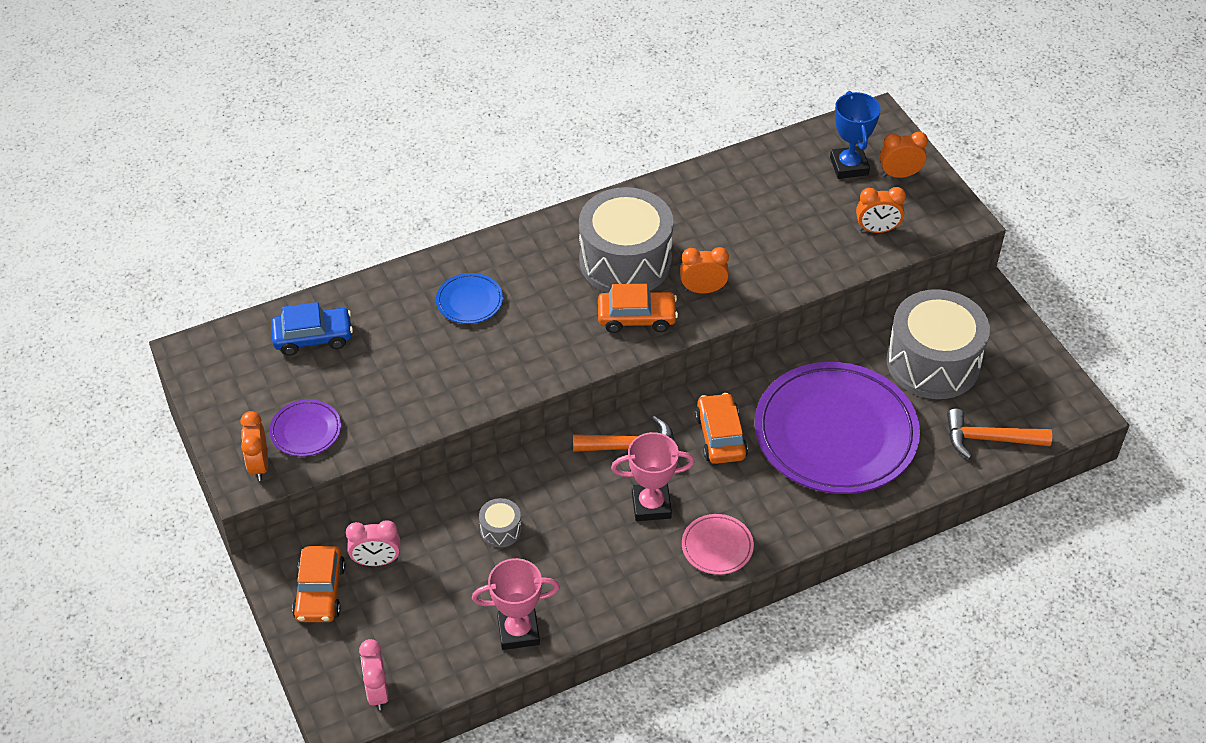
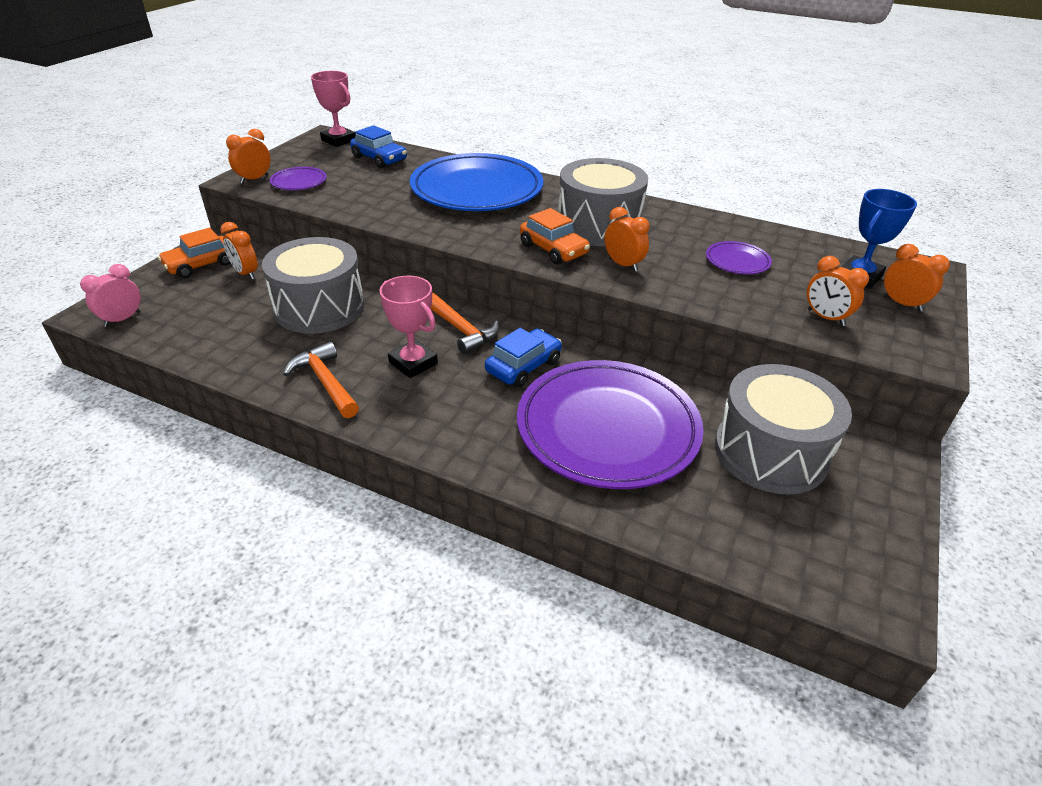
camera: 50 degrees right, 10 degrees down
pink clock [346,520,400,566] -> orange clock [220,222,258,279]
blue plate [436,273,503,324] -> blue plate [410,153,543,211], size x2.39
pink trophy [472,558,560,650] -> pink trophy moved to [311,71,355,147]
grey drum [479,498,522,547] -> grey drum [262,237,364,334], size x2.42
pink plate [682,514,754,575] -> none
orange car [695,393,748,464] -> blue car [485,328,562,387]
orange hammer [947,409,1052,459] -> orange hammer moved to [283,342,359,418]
none -> purple plate [706,241,772,274]

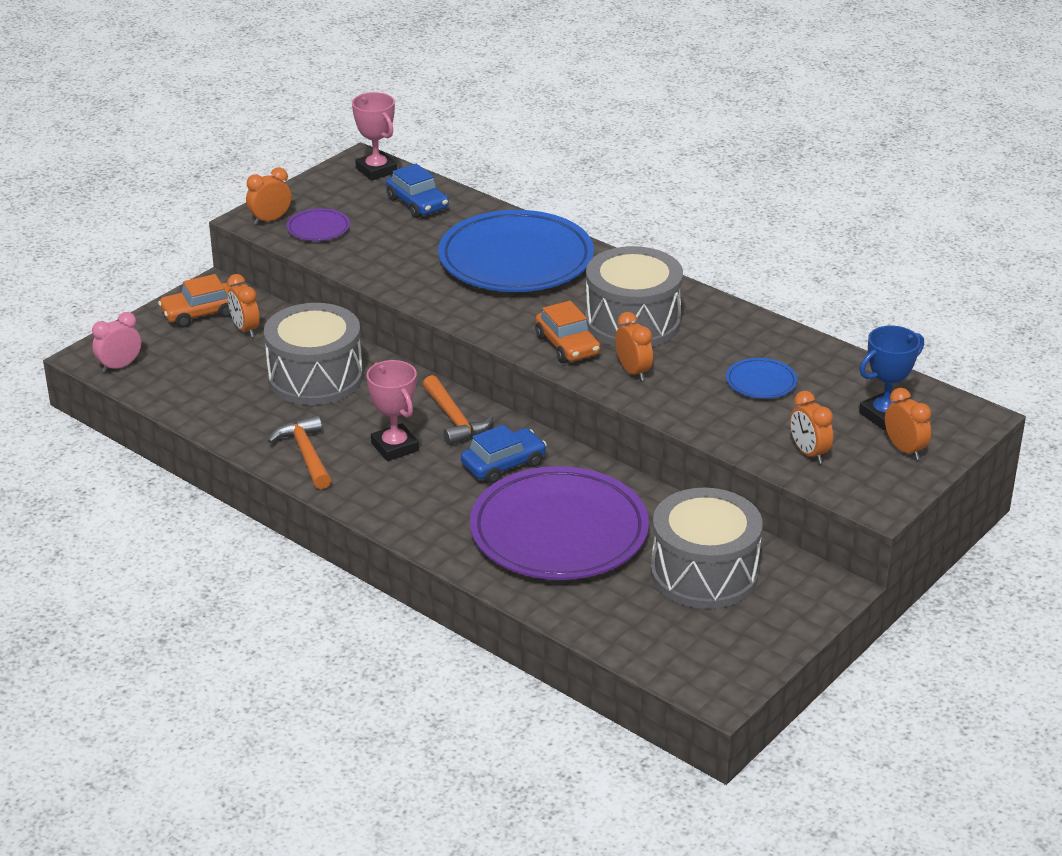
camera: 15 degrees right, 5 degrees down
purple plate [706,241,772,274] -> blue plate [726,358,797,399]

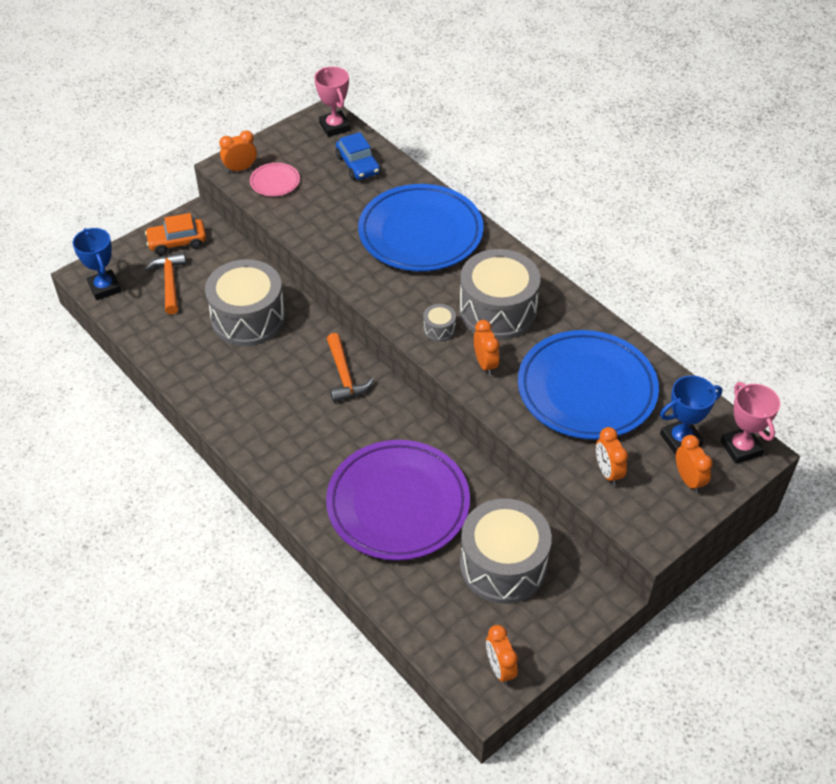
camera: 10 degrees right, 15 degrees up
pink clock [92,312,141,373] -> blue trophy [72,228,121,300]
orange clock [227,274,260,337] -> orange clock moved to [486,625,518,685]
orange hammer [268,415,331,489] -> orange hammer moved to [145,252,186,315]
purple plate [287,208,350,241] -> pink plate [250,163,300,196]
pink trophy [366,360,419,461] -> pink trophy moved to [720,382,780,464]
blue car [461,425,547,484] -> none
orange car [535,301,600,363] -> grey drum [423,304,456,342]
blue plate [726,358,797,399] -> blue plate [518,330,659,440], size x2.39

